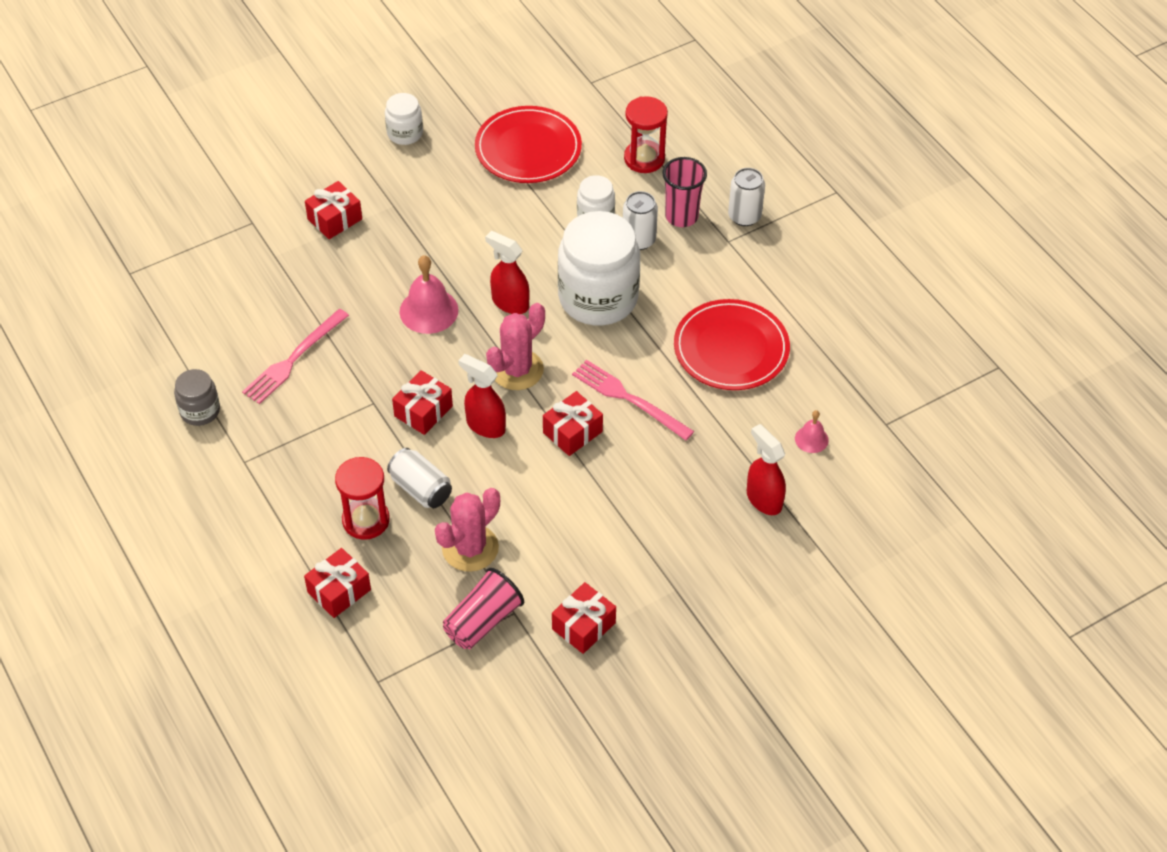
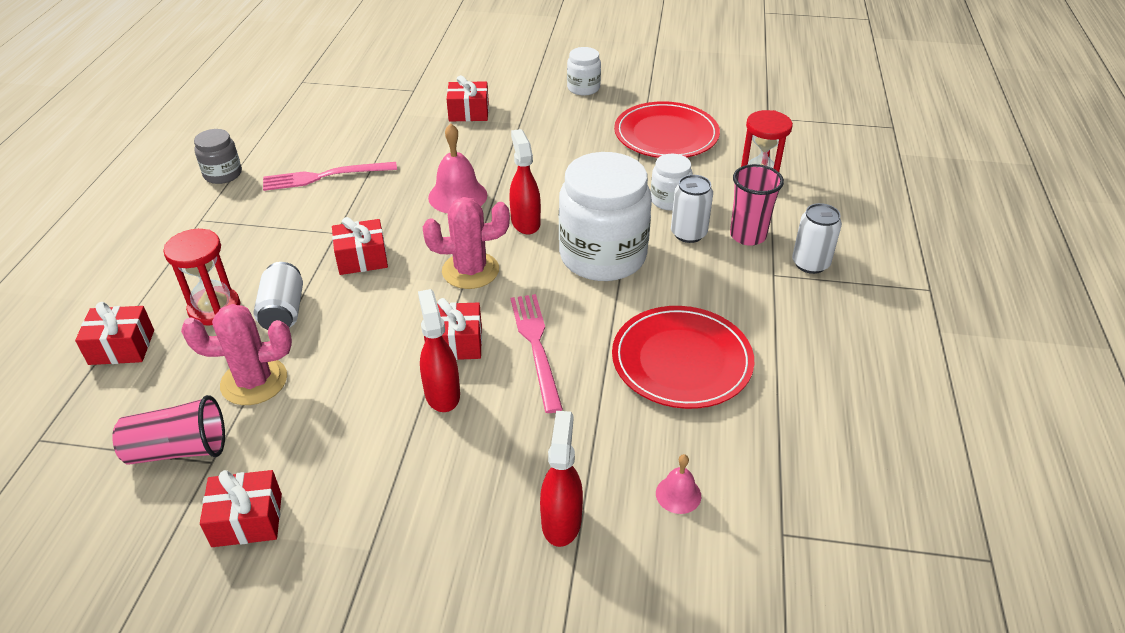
camera: 40 degrees right, 10 degrees down
red spray bottle [458,354,506,438] -> red spray bottle moved to [418,289,460,412]

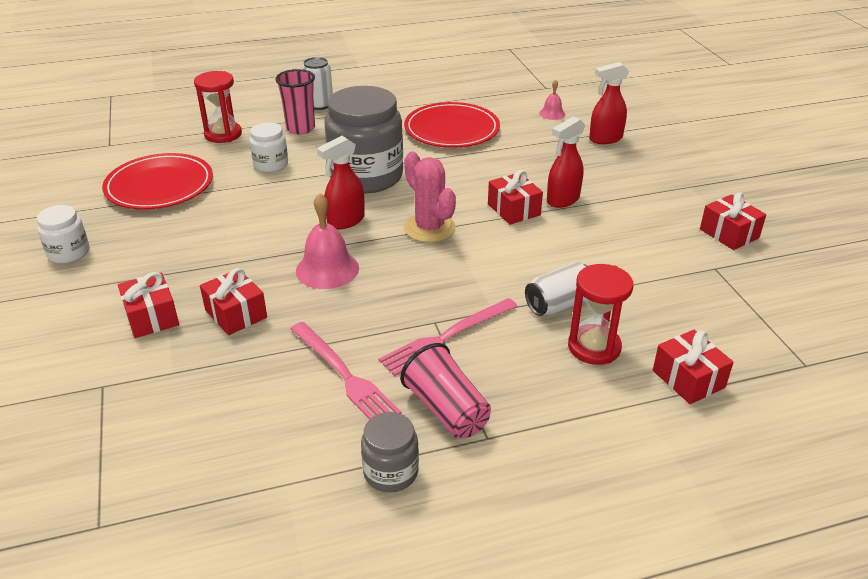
camera: 115 degrees left, 5 degrees down
pink cup [112,395,225,465] -> pink cup moved to [400,343,491,438]
pink cactus [181,304,292,405] -> none
red gift [332,217,388,275] -> red gift moved to [200,268,267,335]
pink fork [511,294,563,413] -> pink fork moved to [379,298,518,376]
white jar [559,152,652,281] -> grey jar [324,86,403,193]
white can [671,175,713,243] -> none

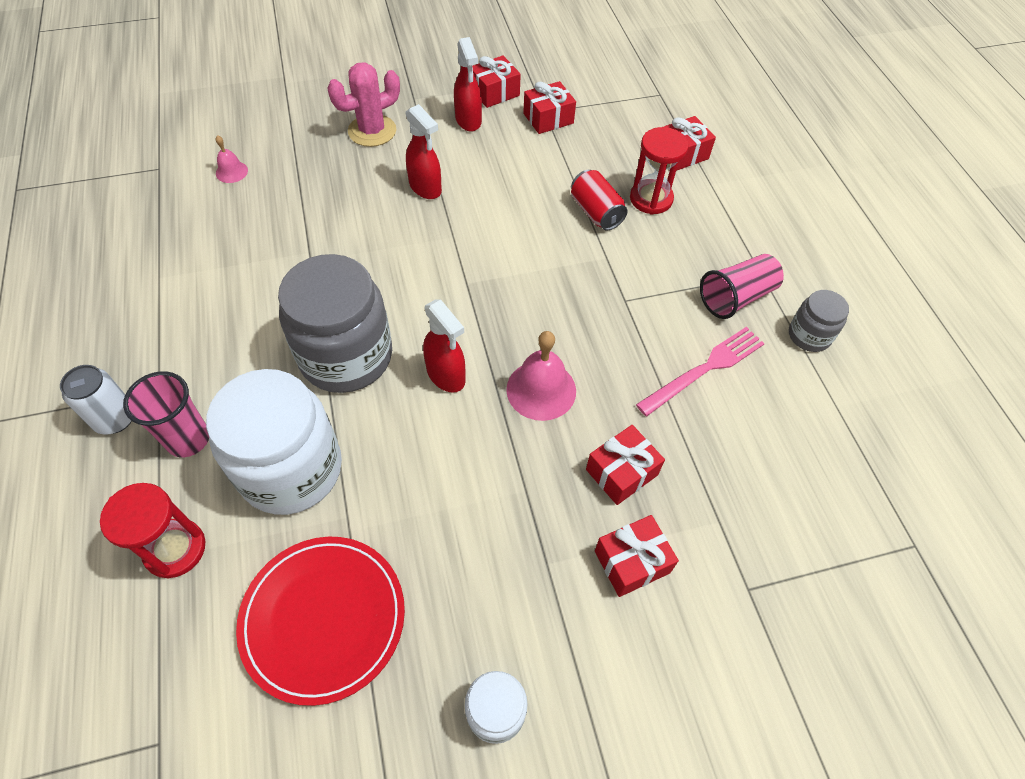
camera: 90 degrees left, 20 degrees up
white jar [249,122,288,173] -> white jar [206,369,342,515], size x2.07
pink fork [379,298,518,376] -> none
red plate [404,102,500,148] -> none
pink cactus [404,151,456,243] -> pink cactus moved to [327,62,400,147]
red gift [488,170,543,225] -> red gift moved to [523,81,576,134]
white can [525,262,588,316] -> red can [571,170,628,230]
red spray bottle [589,62,629,144] -> red spray bottle moved to [454,37,482,132]

